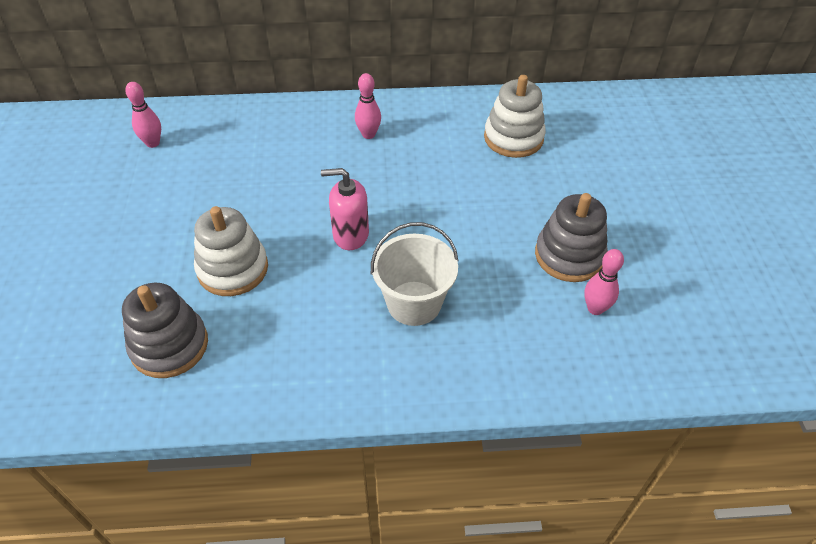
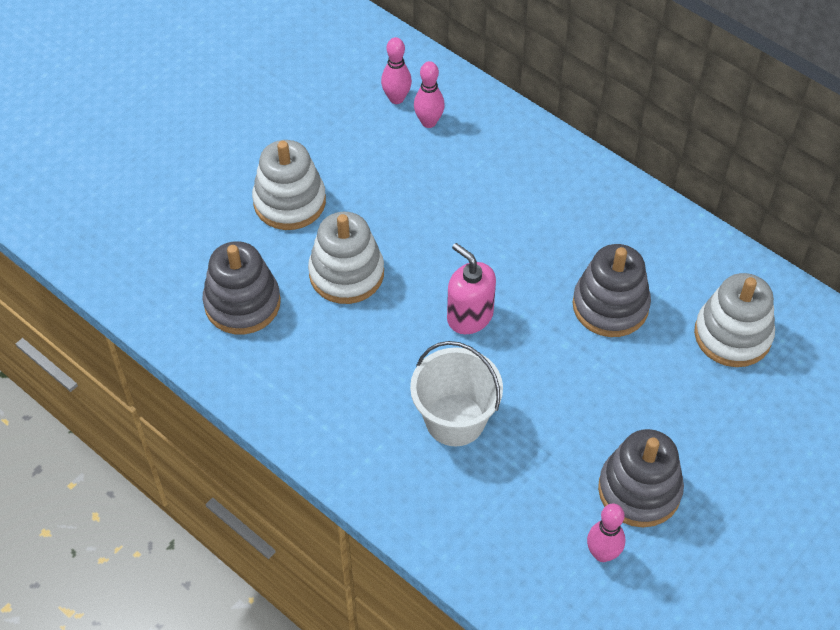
camera: 45 degrees right, 5 degrees up
pink bowling pin [355,73,381,139] -> pink bowling pin moved to [414,61,445,128]
none -> white stacking toy [252,140,326,230]
none -> grey stacking toy [573,244,651,337]

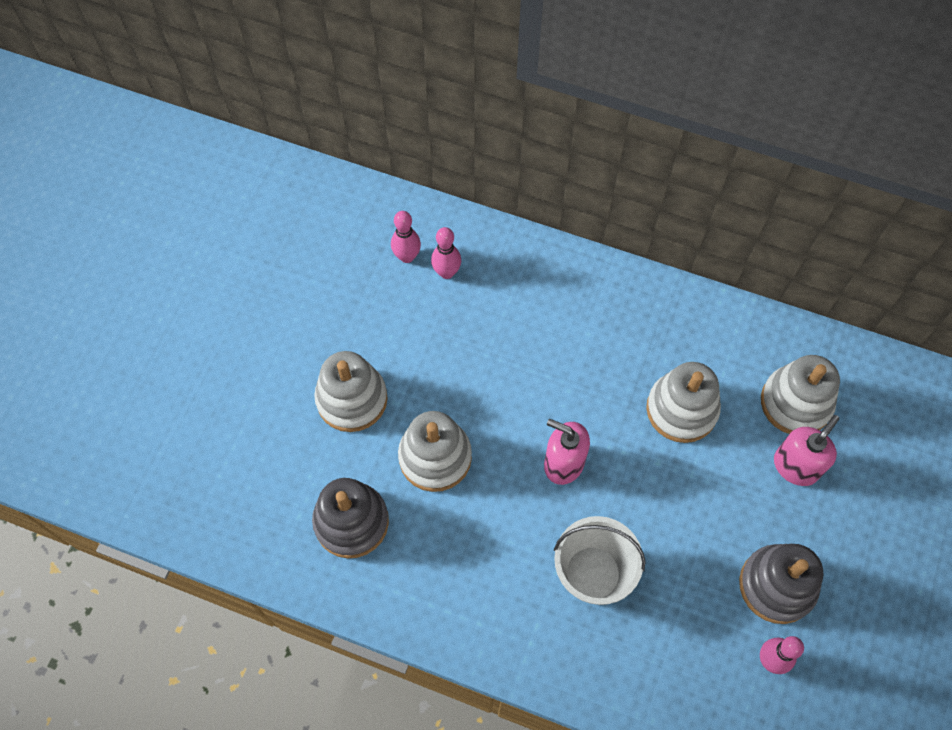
camera: 20 degrees left, 10 degrees up
grey stacking toy [573,244,651,337] -> white stacking toy [646,362,721,443]
none -> pink soap dispenser [774,415,839,486]

